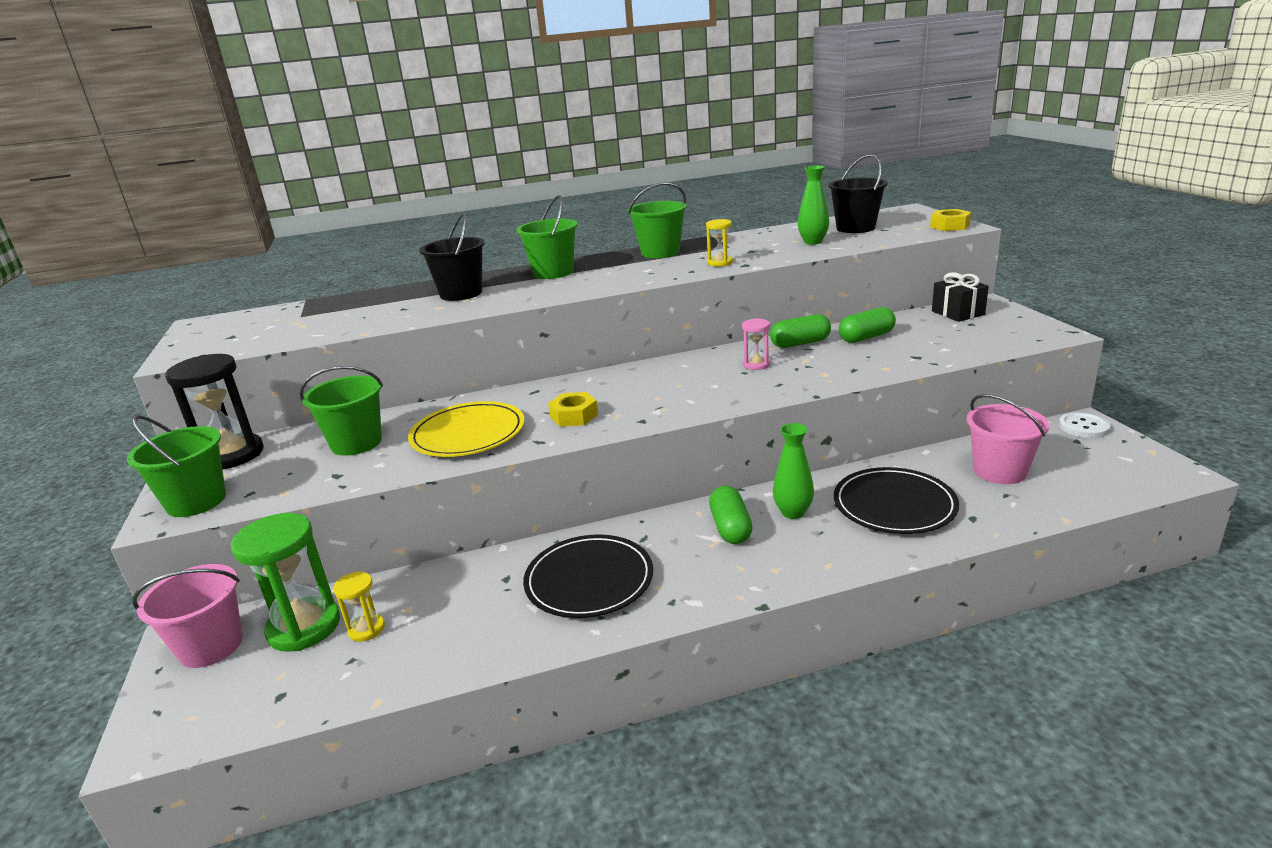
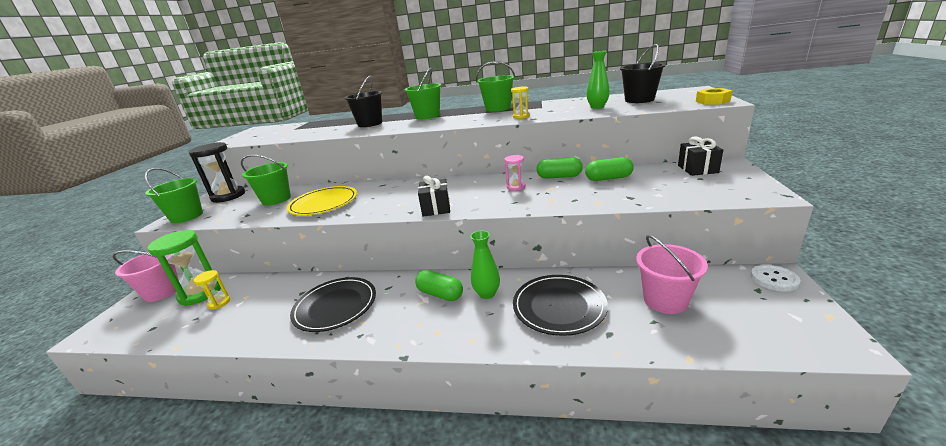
camera: 25 degrees right, 0 degrees up
yellow nut [548,392,598,427] -> none
green capsule [709,486,753,544] -> green capsule turned 75 degrees counterclockwise [415,270,463,301]
none -> black gift [418,176,450,217]

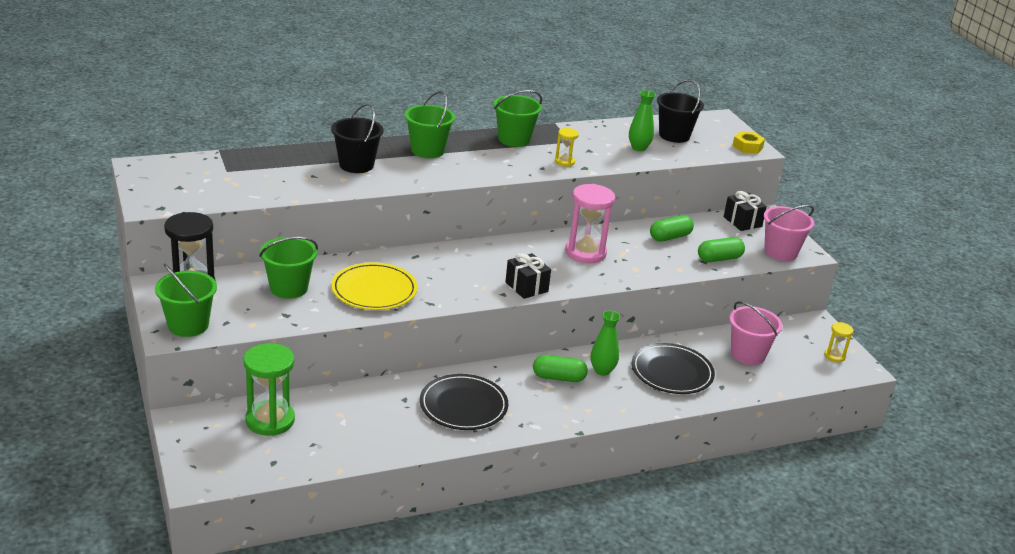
camera: 35 degrees left, 5 degrees up
pink bucket [113,250,179,302] -> pink bucket moved to [764,205,814,261]
yellow hourglass [194,270,230,310] -> yellow hourglass moved to [824,322,853,362]
pink hourglass [504,155,526,191] -> pink hourglass [565,184,615,263], size x1.99
green capsule [536,157,583,179] -> green capsule moved to [698,237,745,262]
white button [751,264,800,292] -> none

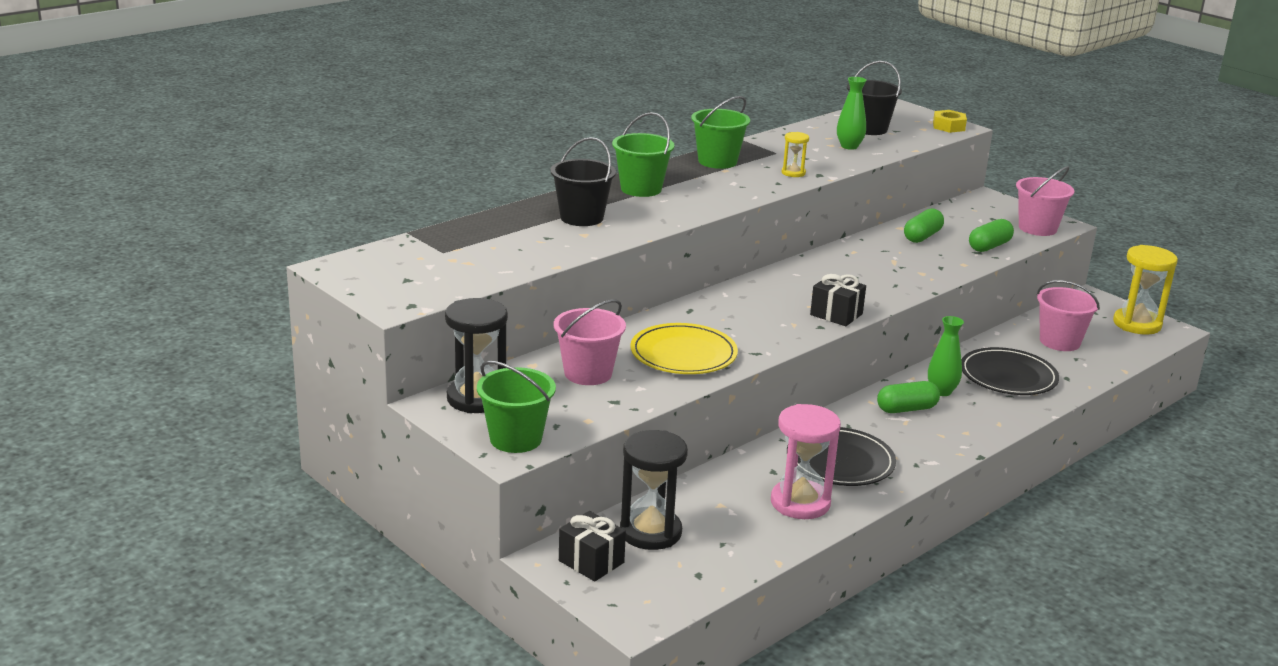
camera: 20 degrees left, 5 degrees down
green hourglass [244,343,295,436] -> black hourglass [620,430,688,550]
green bucket [259,237,318,299] -> pink bucket [554,300,626,385]
pink hourglass [565,184,615,263] -> pink hourglass moved to [771,404,841,519]
black gift [724,191,767,231] -> black gift moved to [559,511,626,581]
yellow hourglass [824,322,853,362] -> yellow hourglass [1113,245,1178,335], size x1.99

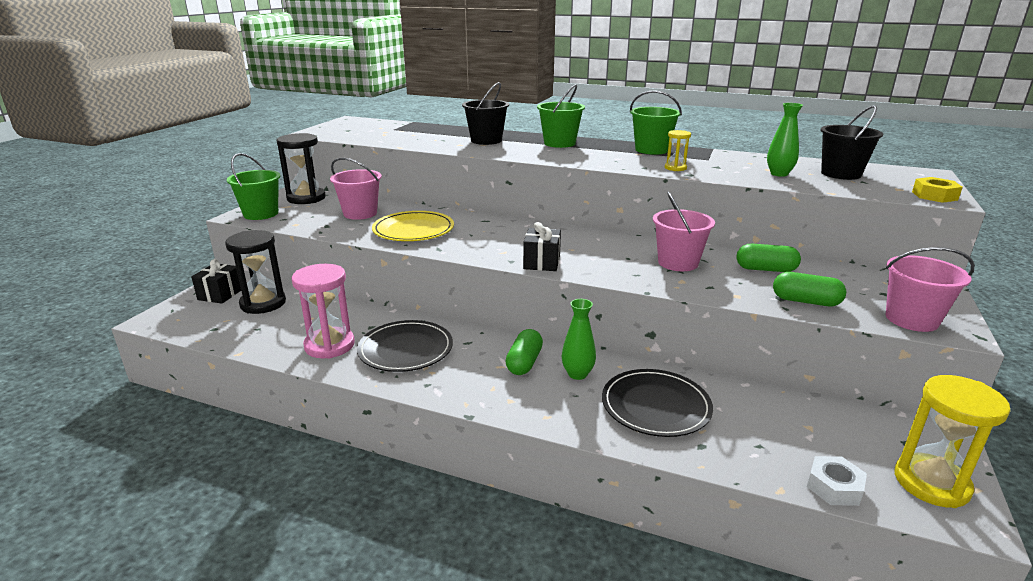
camera: 65 degrees right, 0 degrees up
green capsule [877,381,940,413] -> green capsule turned 60 degrees clockwise [505,329,543,375]
pink bucket [1037,280,1100,351] -> pink bucket moved to [653,192,715,271]
none -> white nut [807,456,867,506]

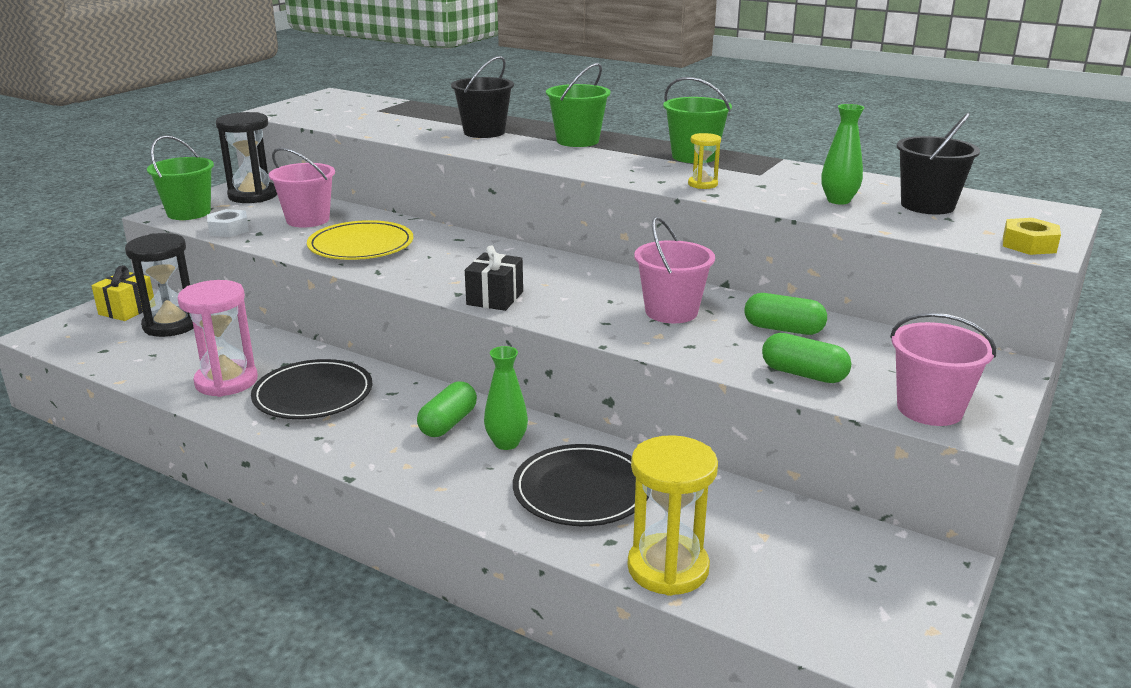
camera: 10 degrees right, 0 degrees up
black gift [191,259,241,304] -> yellow gift [91,265,154,321]
white nut [807,456,867,506] -> white nut moved to [207,209,249,237]
yellow hourglass [894,375,1011,508] -> yellow hourglass moved to [627,435,718,596]

